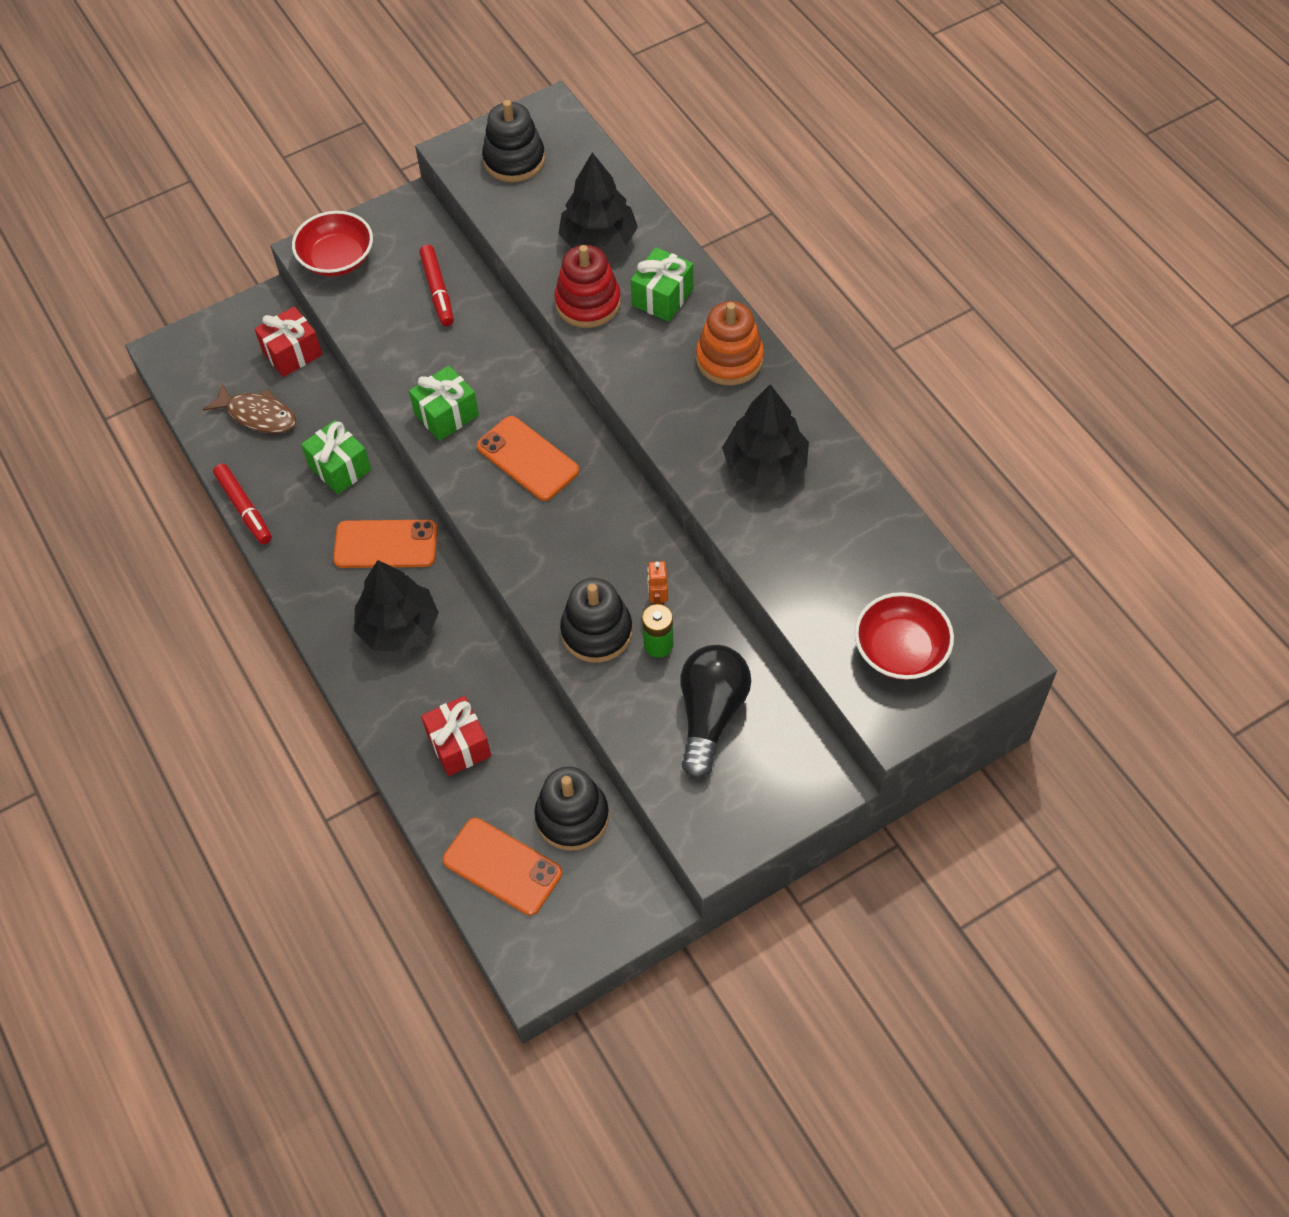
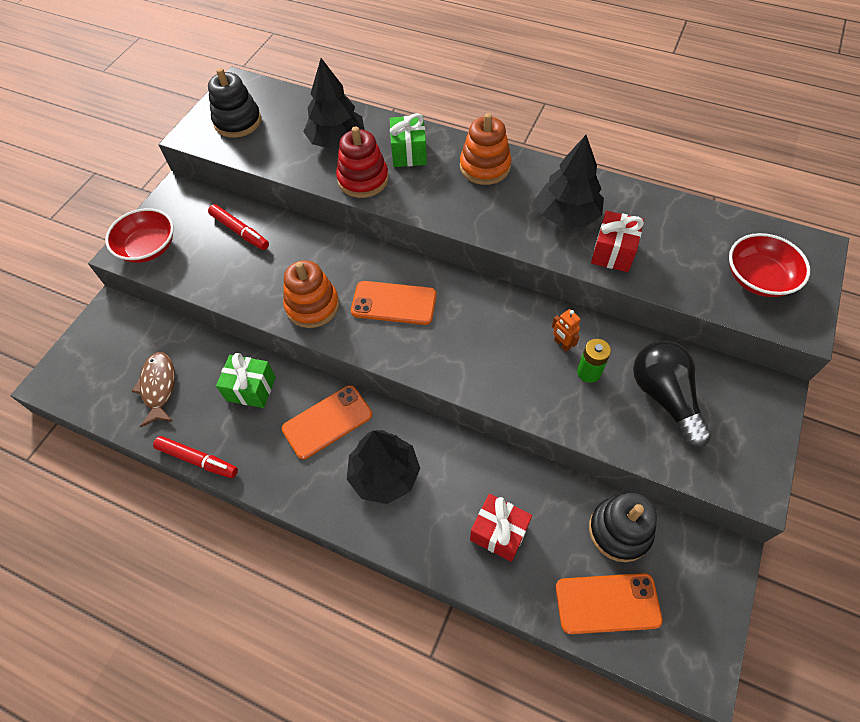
camera: 35 degrees left, 0 degrees up
brown fish [203,382,296,433] -> brown fish turned 90 degrees counterclockwise [132,352,175,427]
red gift [254,307,323,377] -> red gift moved to [591,211,644,272]
green gift [409,365,479,441] -> orange stacking toy [283,260,339,328]
black stacking toy [560,578,633,663] -> none

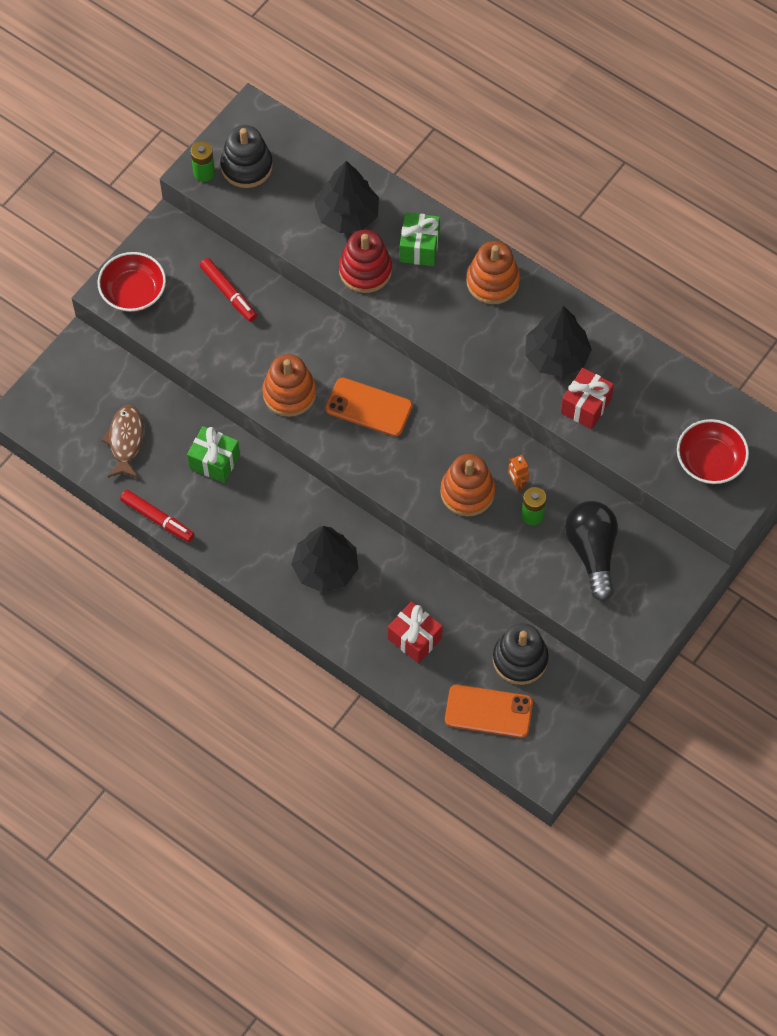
camera: 10 degrees right, 5 degrees up
orange phone [282,385,372,459] -> none
none -> green battery [191,141,215,182]
none -> orange stacking toy [440,454,495,517]

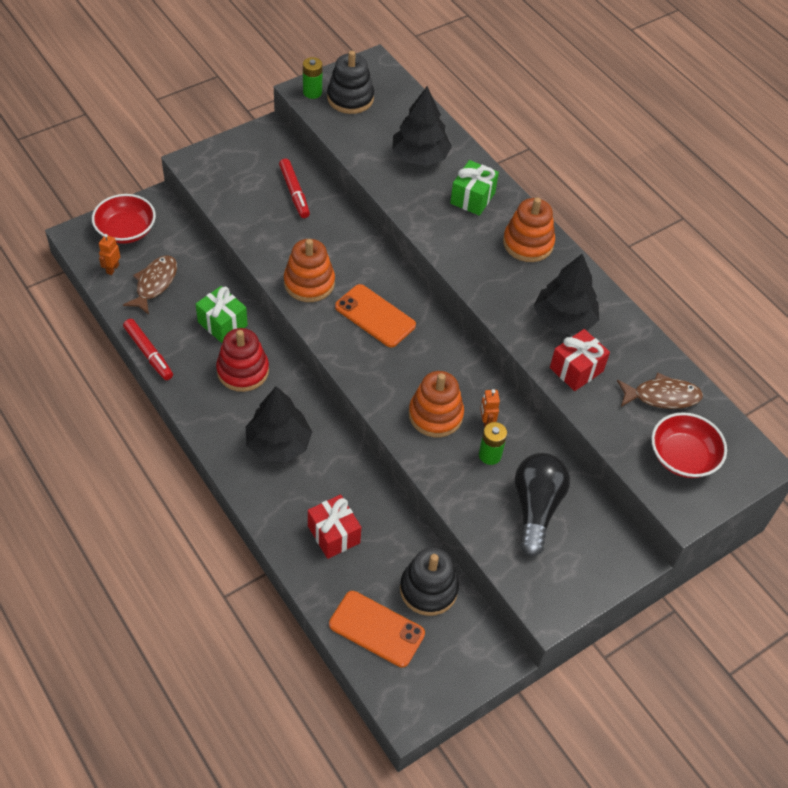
camera: 15 degrees right, 10 degrees down
red bowl [97,252,166,312] -> red bowl moved to [92,194,156,244]
red stacking toy [339,230,392,293] -> red stacking toy moved to [216,328,269,392]
none -> orange robot [99,234,120,275]
none -> brown fish [617,373,703,409]

